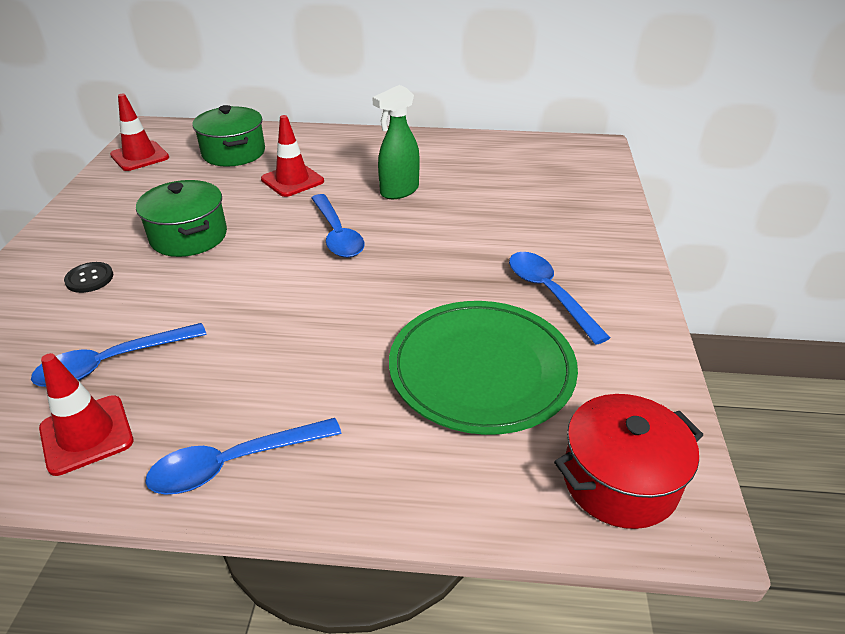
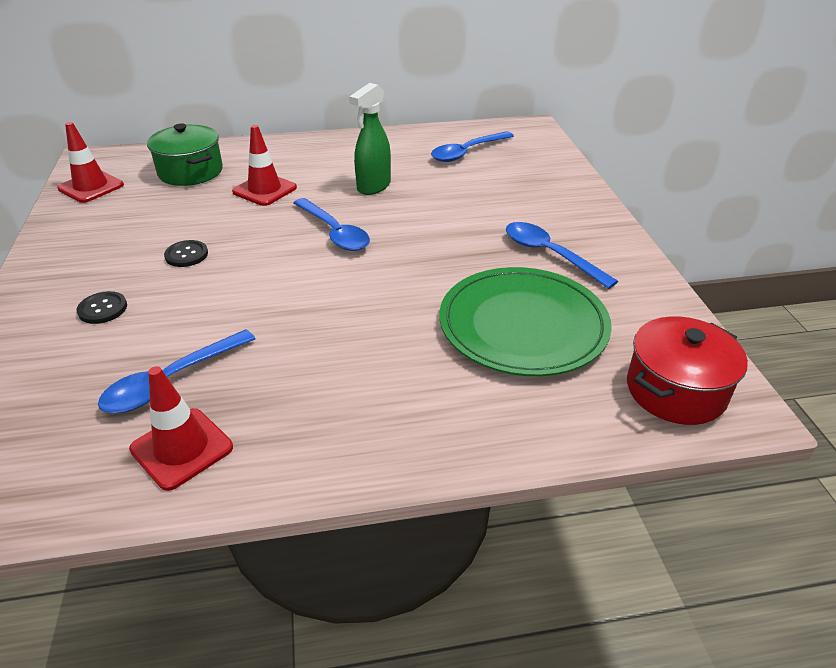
camera: 15 degrees left, 0 degrees up
green pot [136,180,227,257] -> black button [164,240,208,267]
blue spoon [145,418,342,495] -> blue spoon moved to [431,131,514,162]

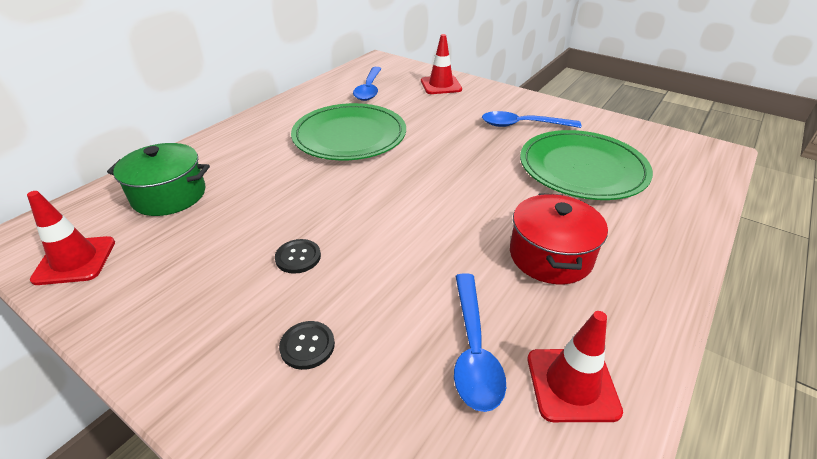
camera: 45 degrees left, 0 degrees up
red traffic cone [232,125,297,206] -> red traffic cone moved to [421,34,462,94]
blue spoon [293,198,370,251] -> none
green spray bottle [349,83,391,195] -> green plate [291,103,406,160]
red pot [627,316,748,425] -> red pot moved to [510,193,608,284]

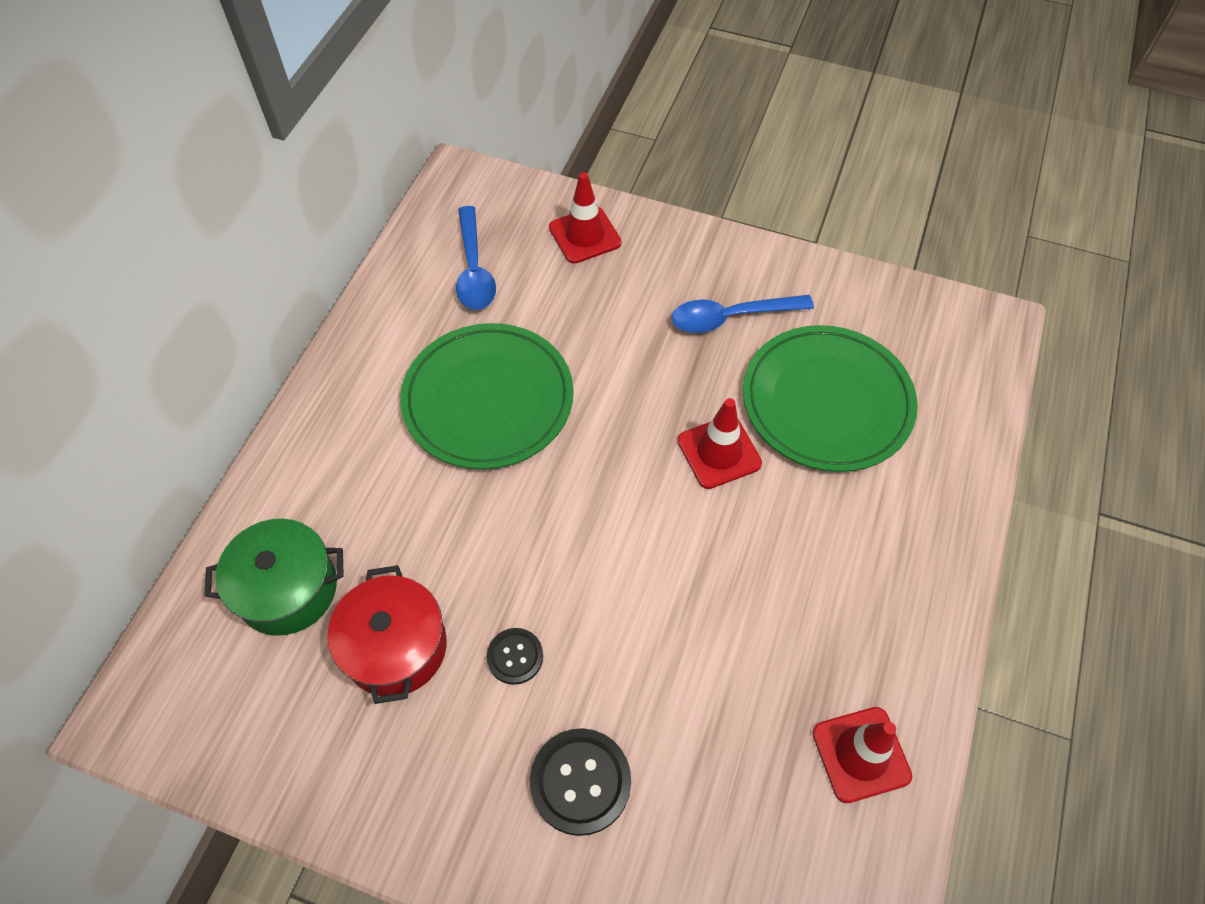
camera: 15 degrees left, 20 degrees up
red traffic cone [27,191,115,285] -> red traffic cone moved to [678,398,762,489]
black button [279,321,335,370] -> black button [530,728,631,836], size x1.68
blue spoon [454,273,506,412] -> none
red pot [510,193,608,284] -> red pot moved to [327,565,447,704]

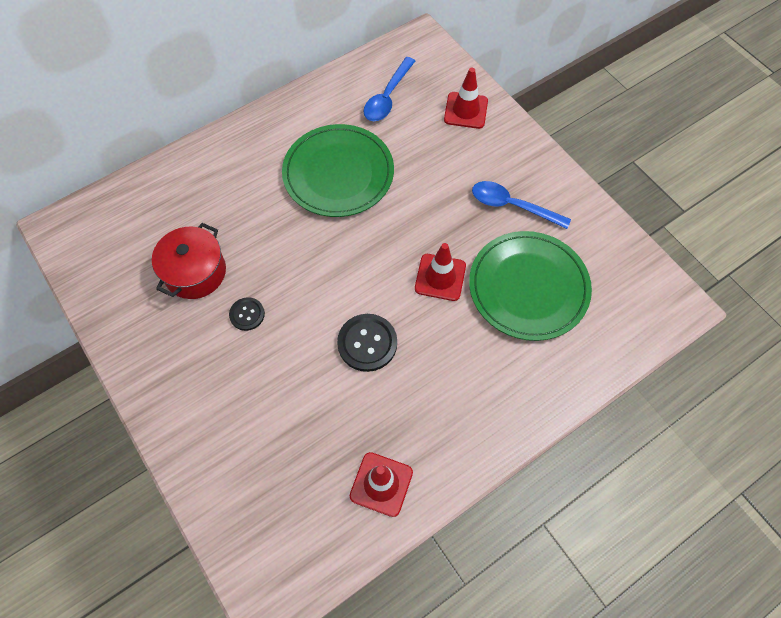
camera: 35 degrees right, 5 degrees up
green pot [205,519,344,636] -> none
black button [530,728,631,836] -> black button moved to [337,314,397,372]

